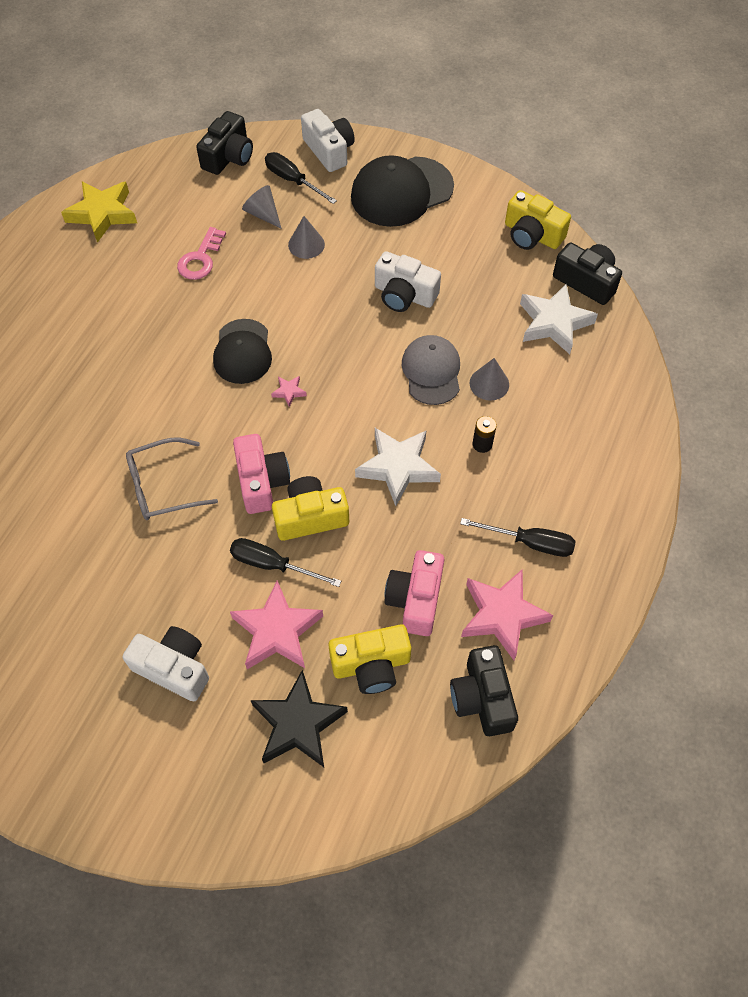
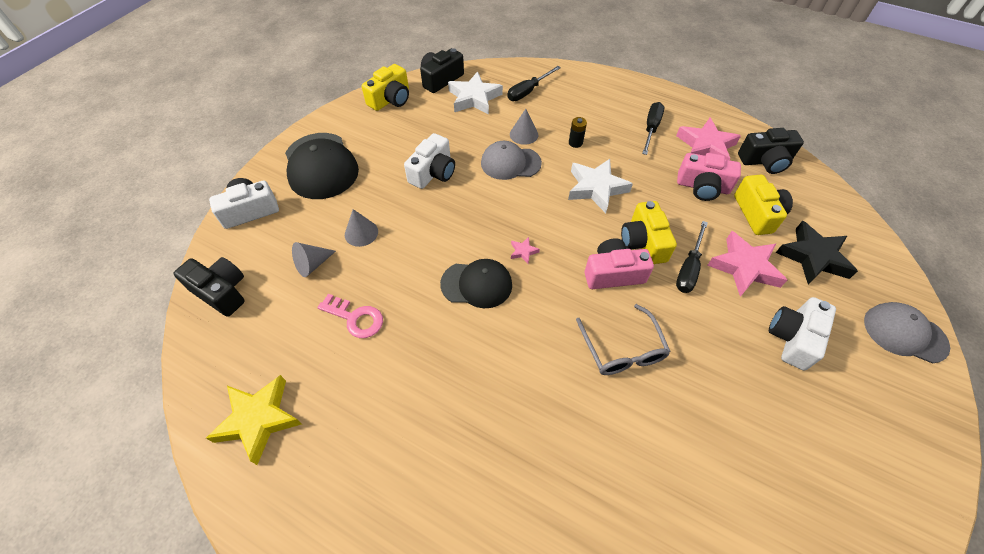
camera: 85 degrees left, 5 degrees down
black screwdriver [265,152,337,204] -> black screwdriver moved to [507,66,561,101]
none -> grey cap [864,302,950,364]

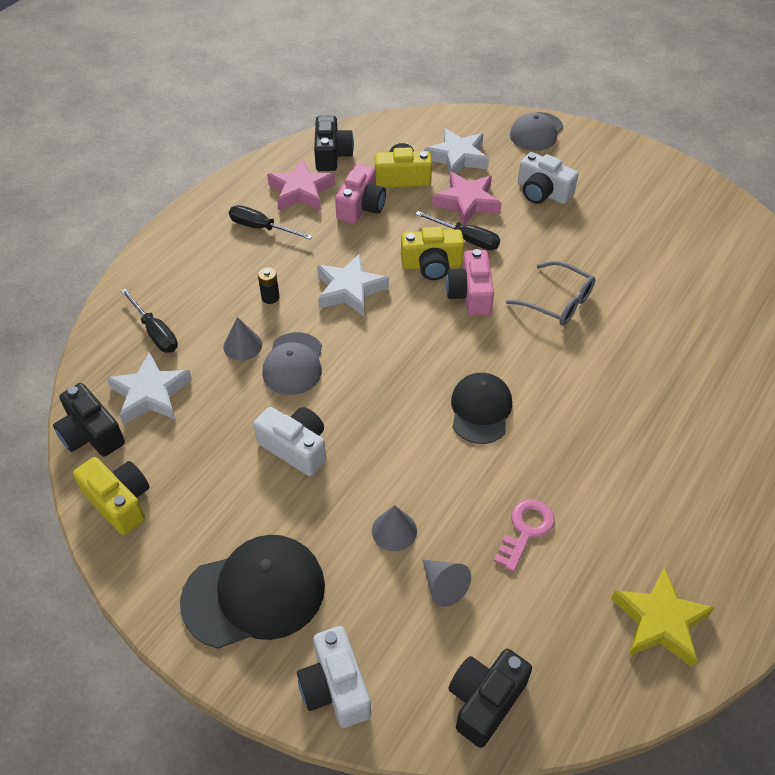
camera: 85 degrees left, 5 degrees down
pink star [511,237,540,264] -> none
grey glasses [576,304,671,375] -> grey glasses turned 45 degrees clockwise [506,261,595,326]
black star [776,221,858,285] -> white star [424,128,489,174]

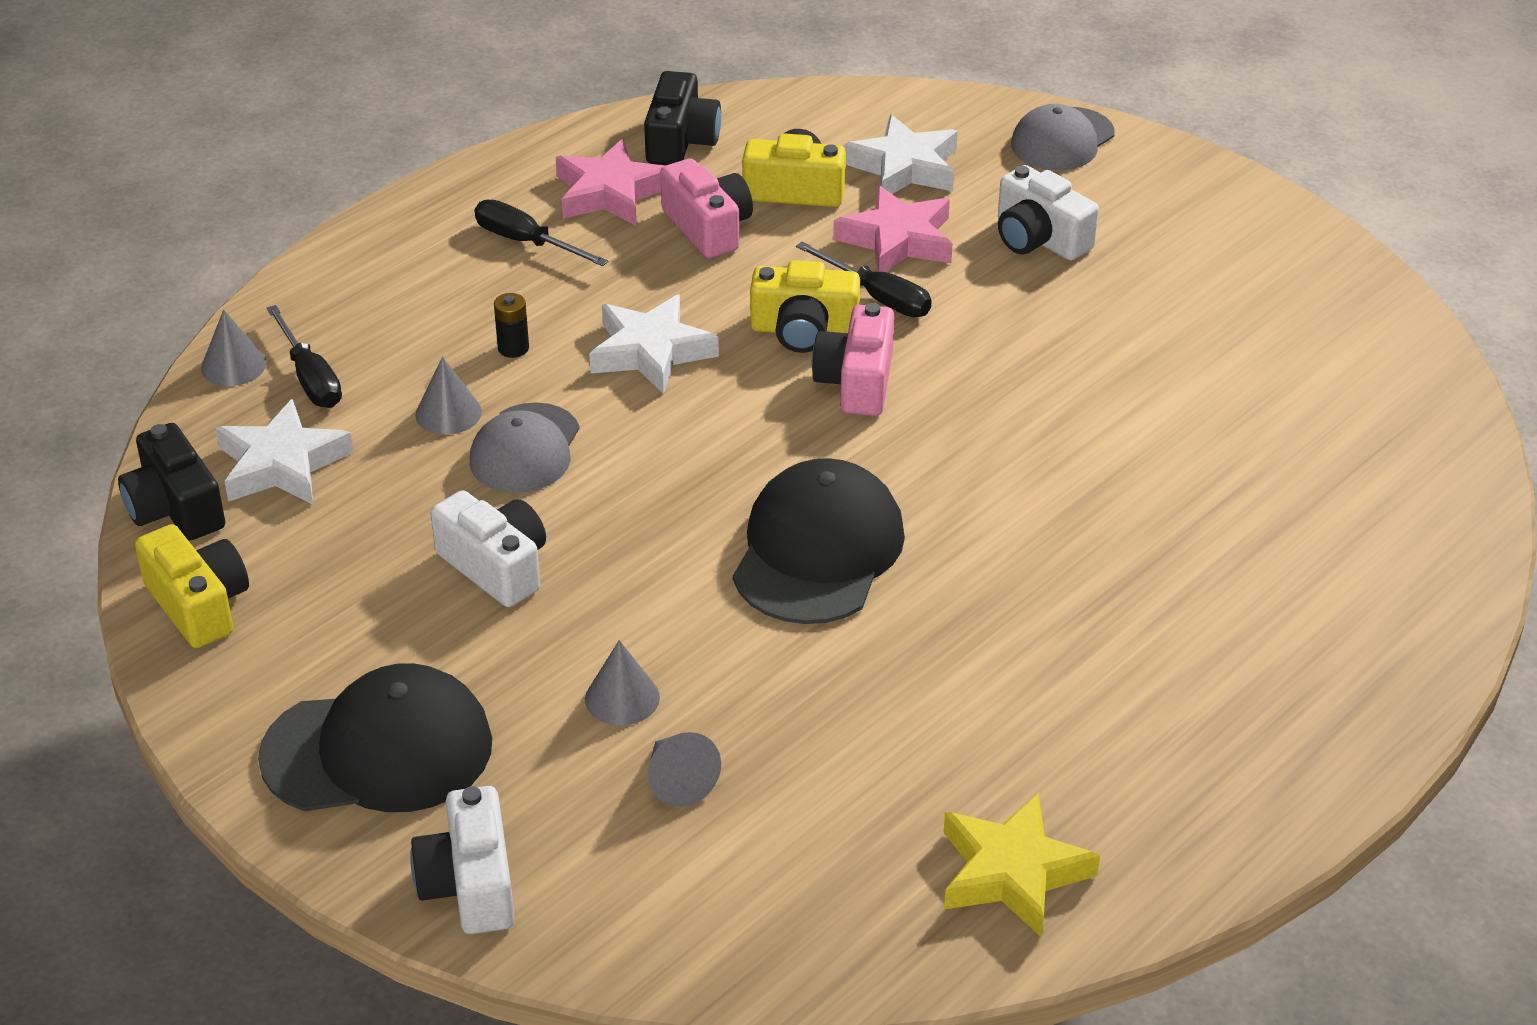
camera: 10 degrees right, 10 degrees down
pink camera [335,164,386,224] -> pink camera turned 60 degrees counterclockwise [660,158,753,258]
black camera [448,649,532,748] -> none
black cap [451,373,512,444] -> black cap [733,458,905,624], size x1.51
pink key [494,499,555,572] -> none
grey glasses [506,261,595,326] -> none
none -> grey cone [201,310,266,386]

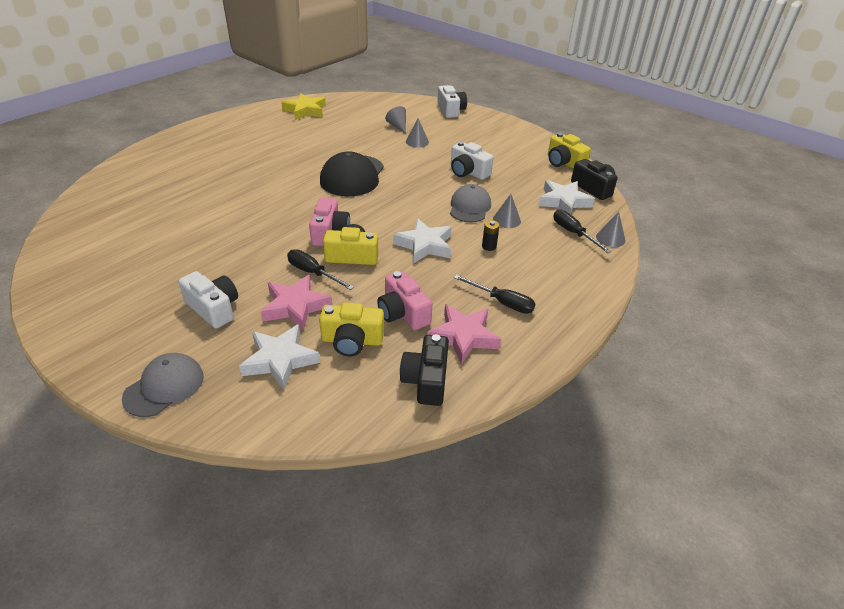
camera: 175 degrees right, 0 degrees up
black cap [258,663,492,812] -> none

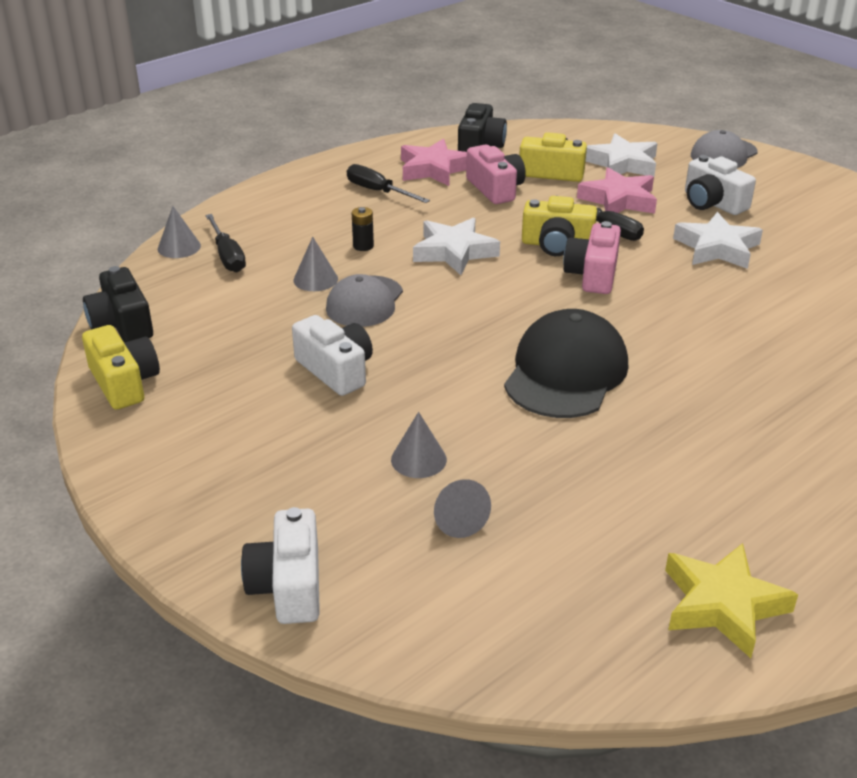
camera: 170 degrees left, 5 degrees down
white star [538,180,595,214] -> white star moved to [673,212,763,269]

